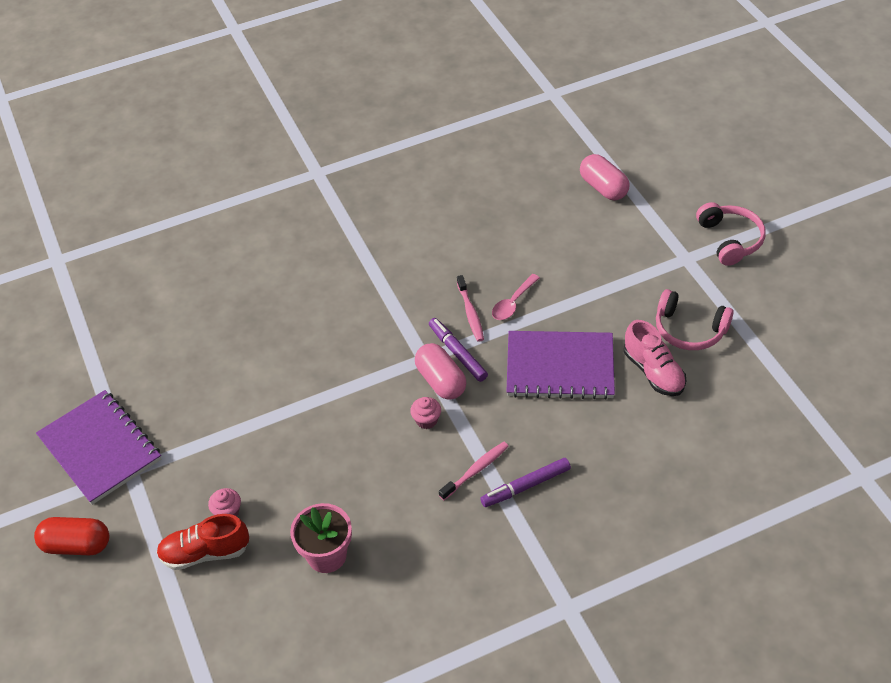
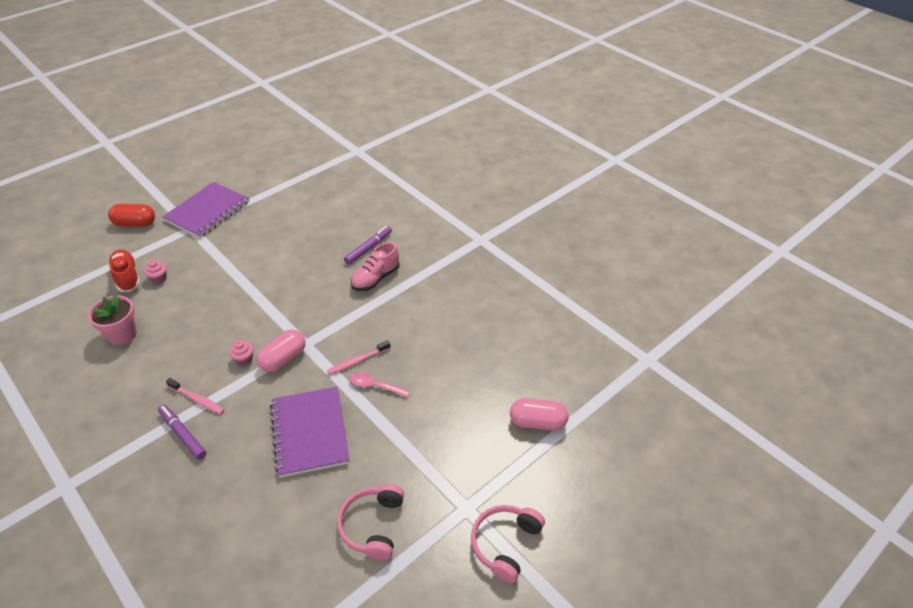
camera: 70 degrees right, 5 degrees down
red capsule [34,517,109,555] -> red capsule turned 75 degrees counterclockwise [108,204,155,227]
purple marker [429,318,488,382] -> purple marker moved to [344,226,392,264]
pink capsule [580,154,629,200] -> pink capsule turned 60 degrees clockwise [510,398,569,431]
pink shoe [624,320,686,396] -> pink shoe moved to [351,242,400,291]
pink headphones [696,202,766,266] -> pink headphones turned 150 degrees clockwise [471,505,545,583]

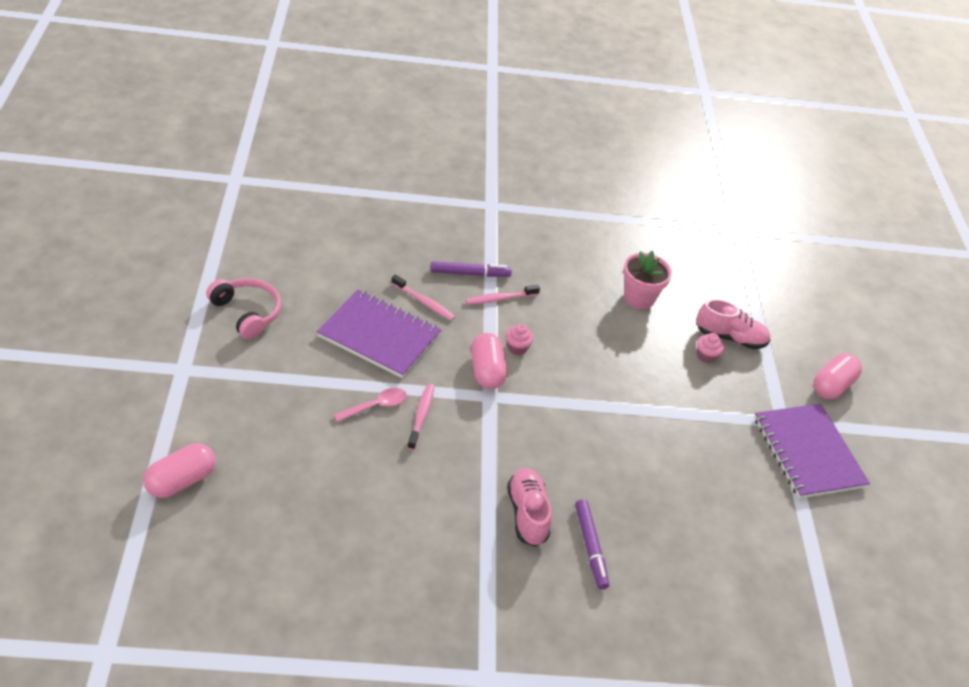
camera: 125 degrees right, 0 degrees up
red capsule [108,204,155,227] -> pink capsule [813,353,862,399]
red shoe [108,249,140,292] -> pink shoe [696,299,770,349]
pink headphones [471,505,545,583] -> none
none -> pink toothbrush [391,274,455,321]

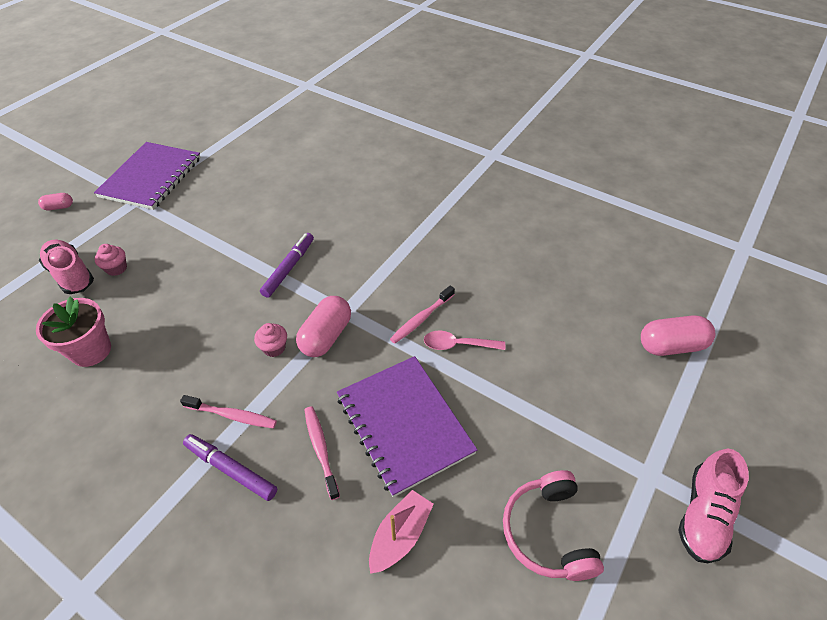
camera: 140 degrees left, 5 degrees up
pink shoe [507,468,552,546] -> pink shoe moved to [678,448,749,563]
purple marker [575,499,609,590] -> purple marker moved to [260,233,314,298]
pink capsule [813,353,862,399] -> pink capsule [38,193,73,210], size x0.53
none -> pink boat [369,490,434,574]

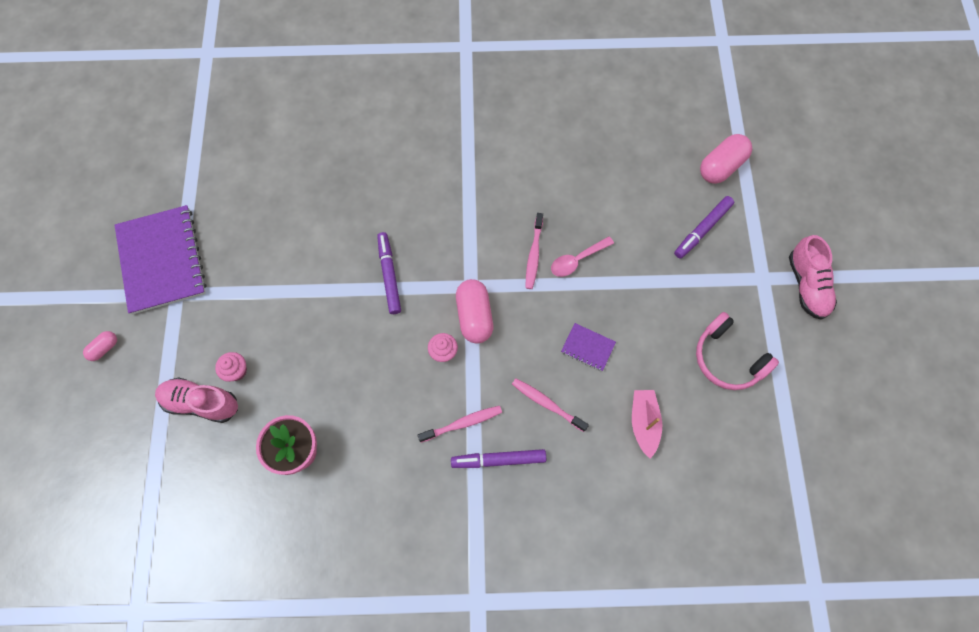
camera: 35 degrees left, 20 degrees up
purple notebook [337,356,478,497] -> purple notebook [561,323,616,371], size x0.44
none -> purple marker [674,196,734,259]

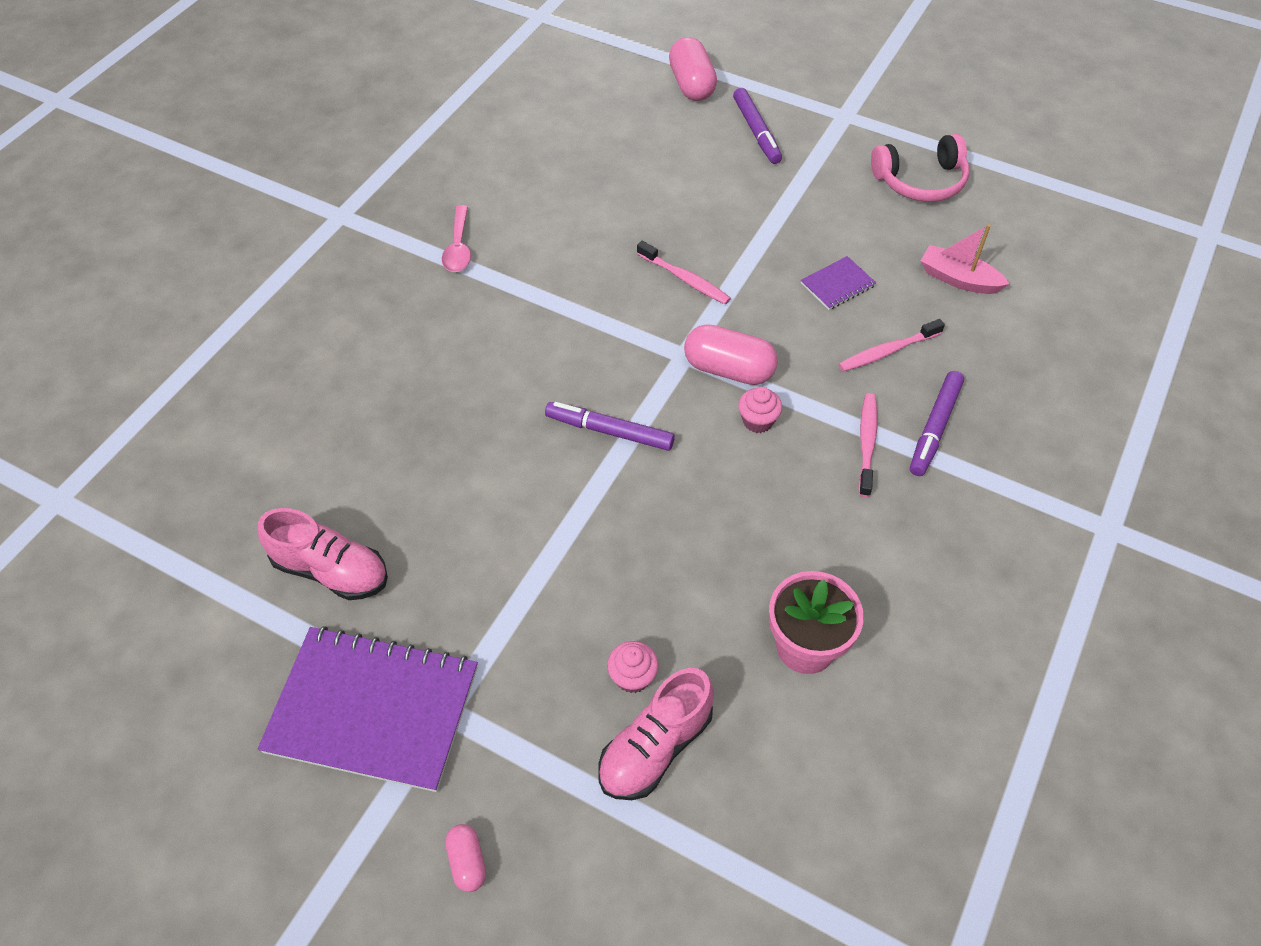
camera: 60 degrees left, 15 degrees down
pink spoon [551,236,614,277] -> pink spoon moved to [442,205,471,272]
pink shoe [789,235,837,320] -> pink shoe moved to [258,508,388,600]

